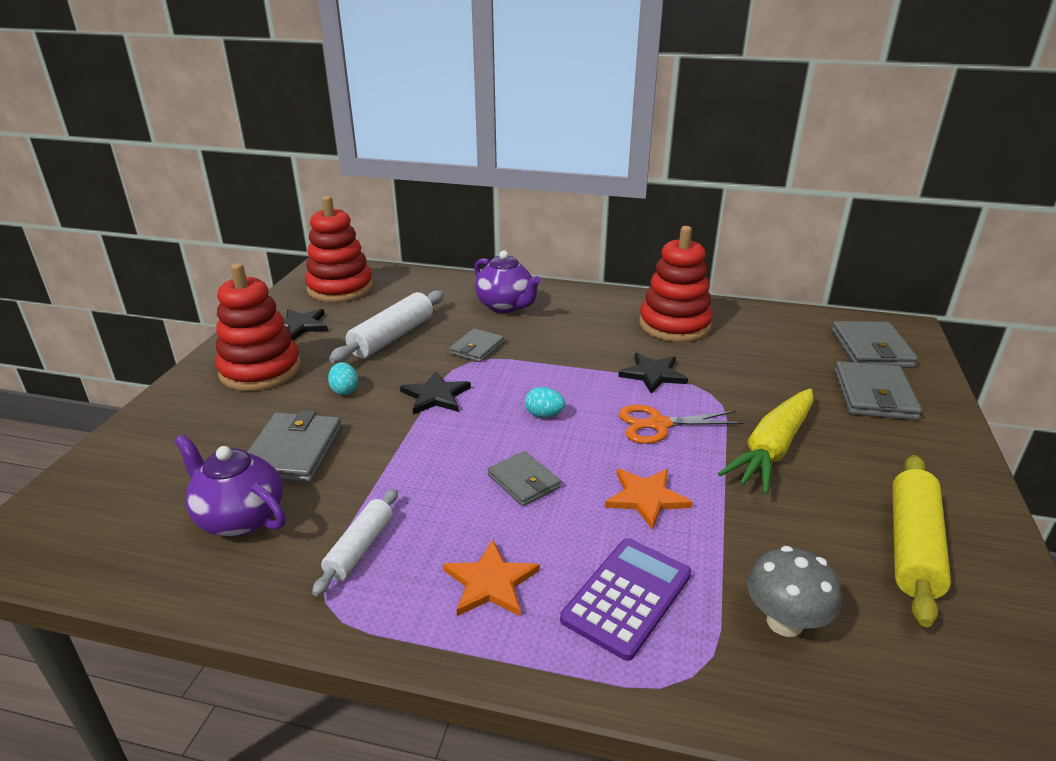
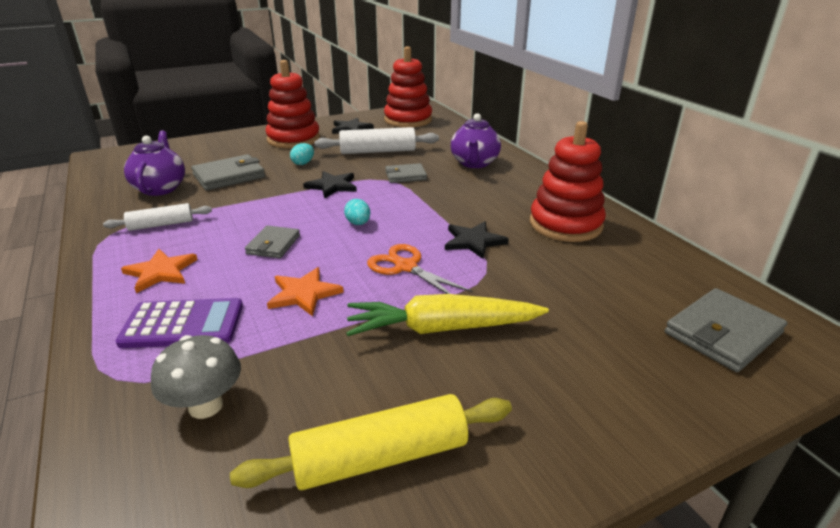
camera: 50 degrees right, 0 degrees up
grey wallet [834,361,922,420] -> none

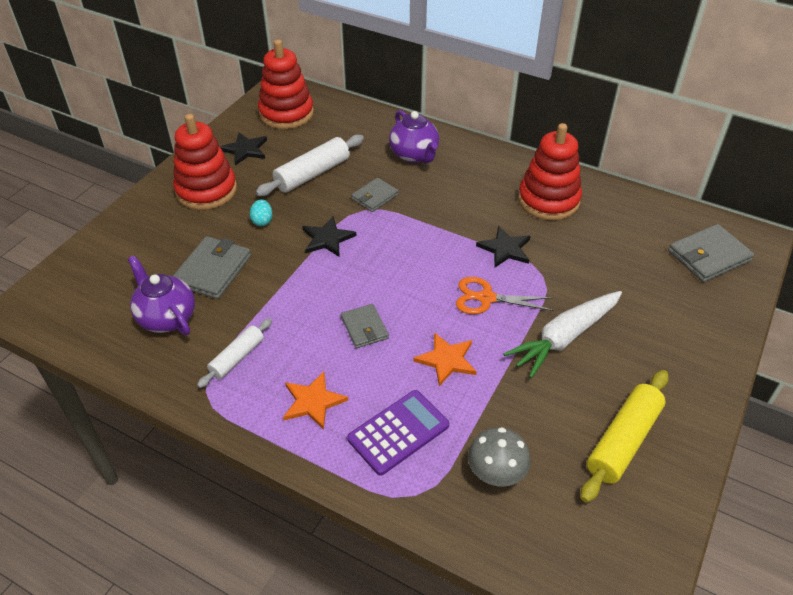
camera: 35 degrees left, 15 degrees up
turquoise egg [344,199,370,225] -> none
yellow carrot [346,294,549,336] -> white carrot [503,291,622,378]
grey wallet [665,288,787,372] -> grey wallet turned 45 degrees clockwise [668,224,754,282]

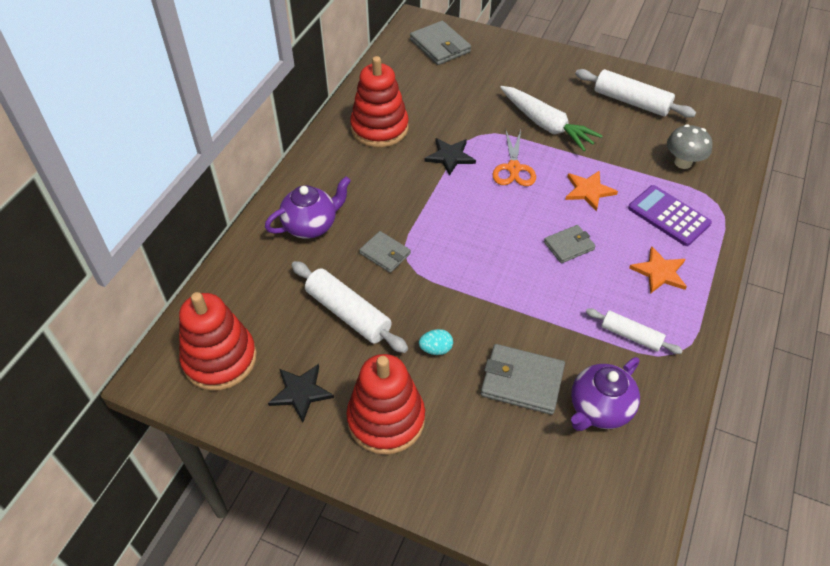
camera: 95 degrees left, 5 degrees up
black star [302,216,356,257] -> none
yellow rolling pin [581,370,669,503] -> white rolling pin [575,69,696,118]

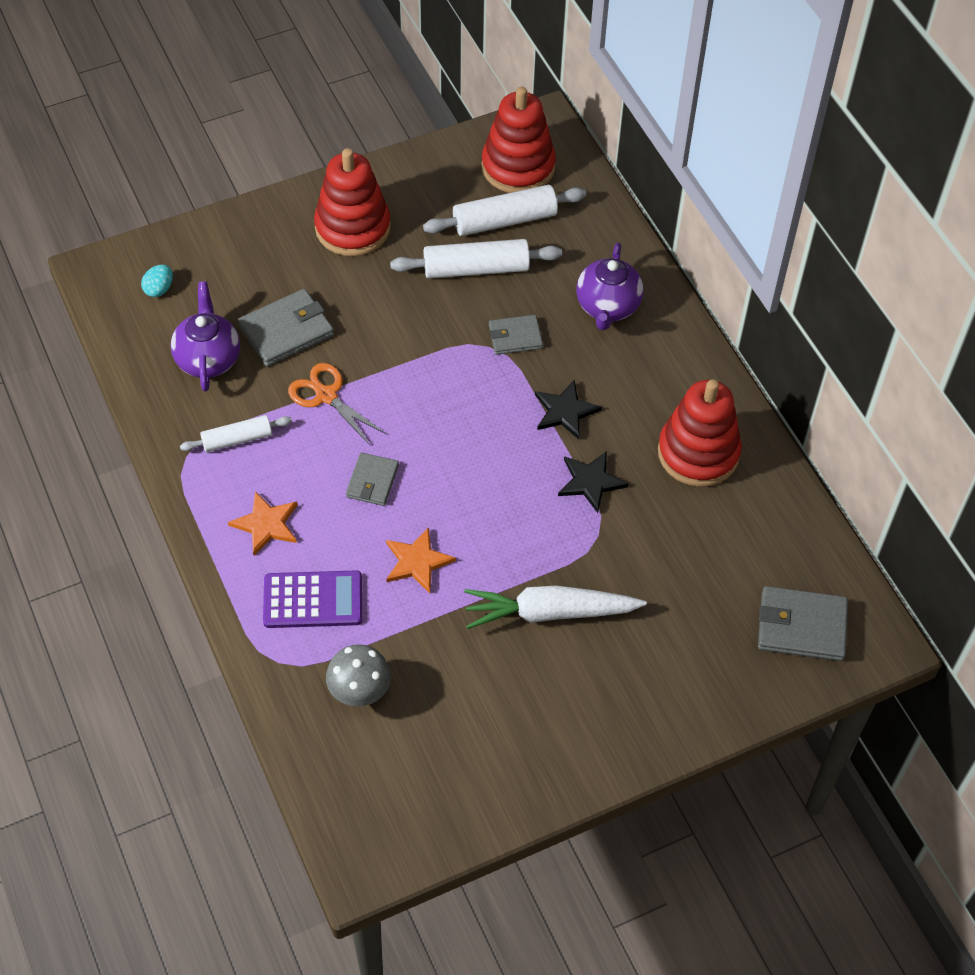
camera: 130 degrees right, 5 degrees up
black star [268,364,334,422] -> black star moved to [535,380,602,439]
turquoise egg [419,329,453,355] -> turquoise egg moved to [141,265,173,297]
orange scissors [493,130,536,186] -> orange scissors moved to [288,363,386,445]
white rolling pin [575,69,696,118] -> white rolling pin moved to [423,185,586,236]

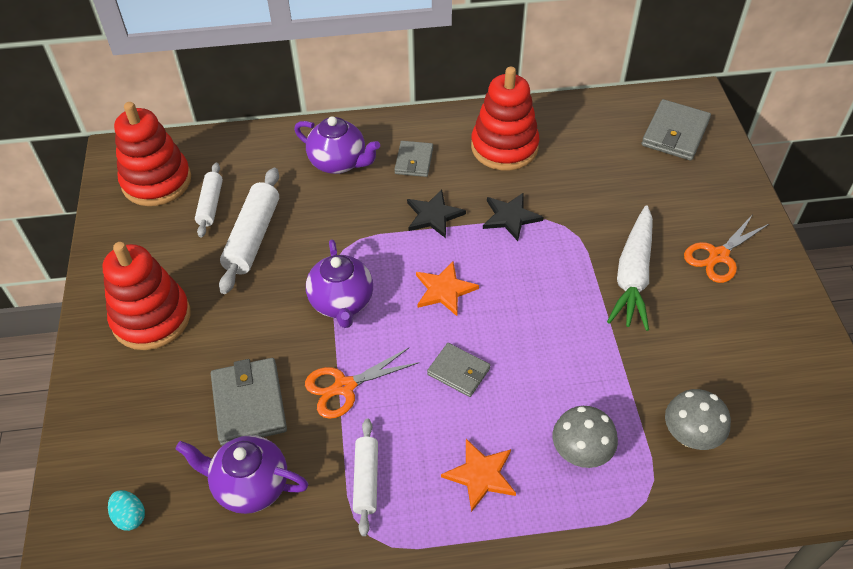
camera: 70 degrees left, 5 degrees down
purple calculator [263,570,362,628] -> grey mushroom [553,406,618,468]
orange star [386,527,456,593] -> orange star moved to [416,261,479,316]
white rolling pin [423,185,586,236] -> white rolling pin [195,163,223,237], size x0.62
grey wallet [489,315,543,355] -> grey wallet moved to [394,141,433,177]
none -> purple teapot [306,239,373,328]
none -> orange scissors [684,214,769,283]

